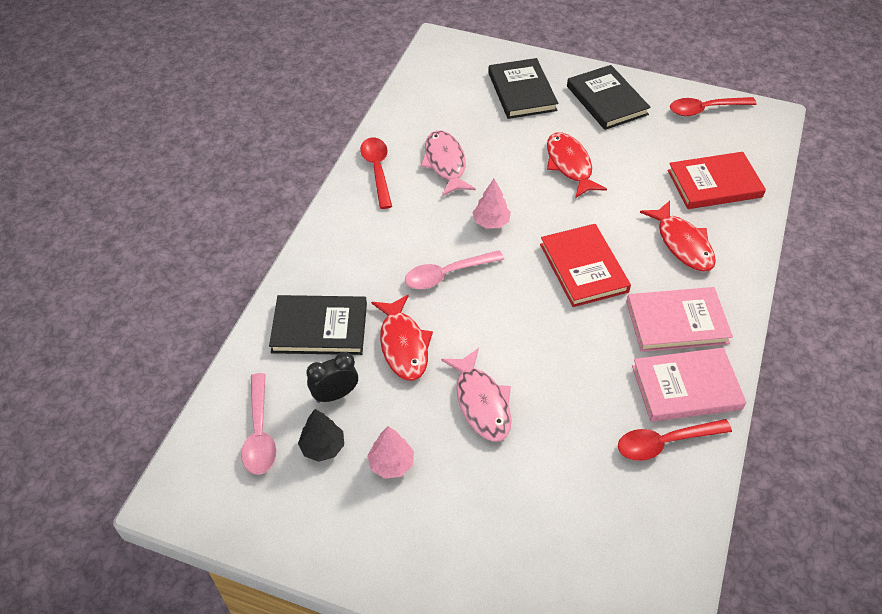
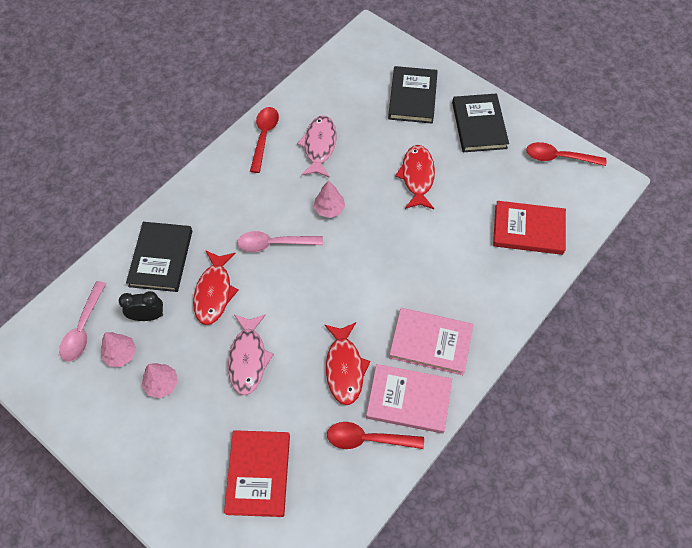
camera: 20 degrees right, 10 degrees up
black book [269,295,367,355] -> black book turned 75 degrees clockwise [126,222,192,292]
black tree [298,409,344,462] -> pink tree [101,332,136,367]
red book [540,224,631,307] -> red book moved to [224,430,290,517]
red fish [640,201,716,271] -> red fish moved to [325,322,371,405]

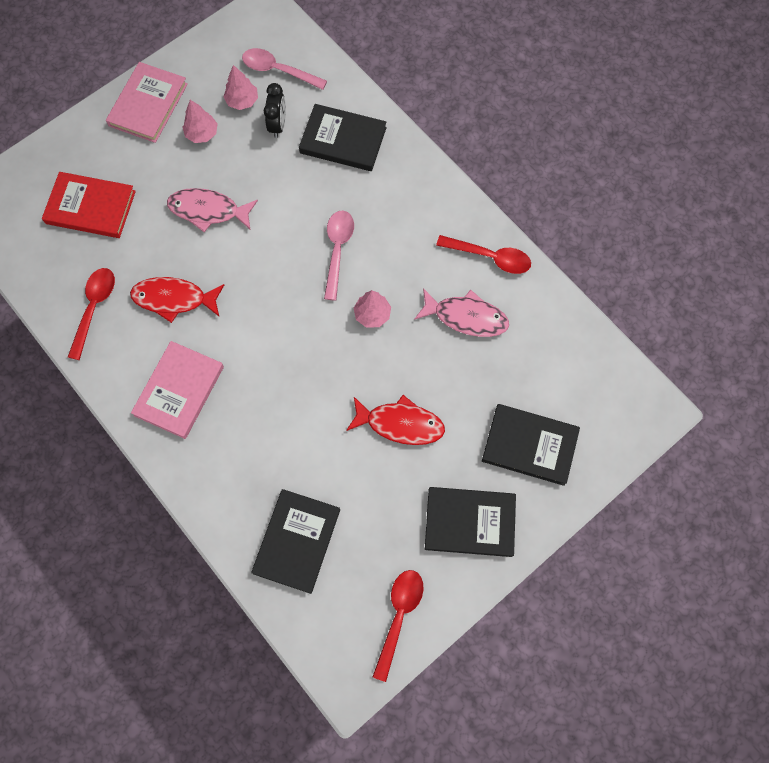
camera: 100 degrees right, 10 degrees up
red fish [193,250,239,325] -> none
pink book [366,364,452,434] -> pink book moved to [106,62,188,143]
red book [493,201,566,255] -> black book [251,489,340,594]

